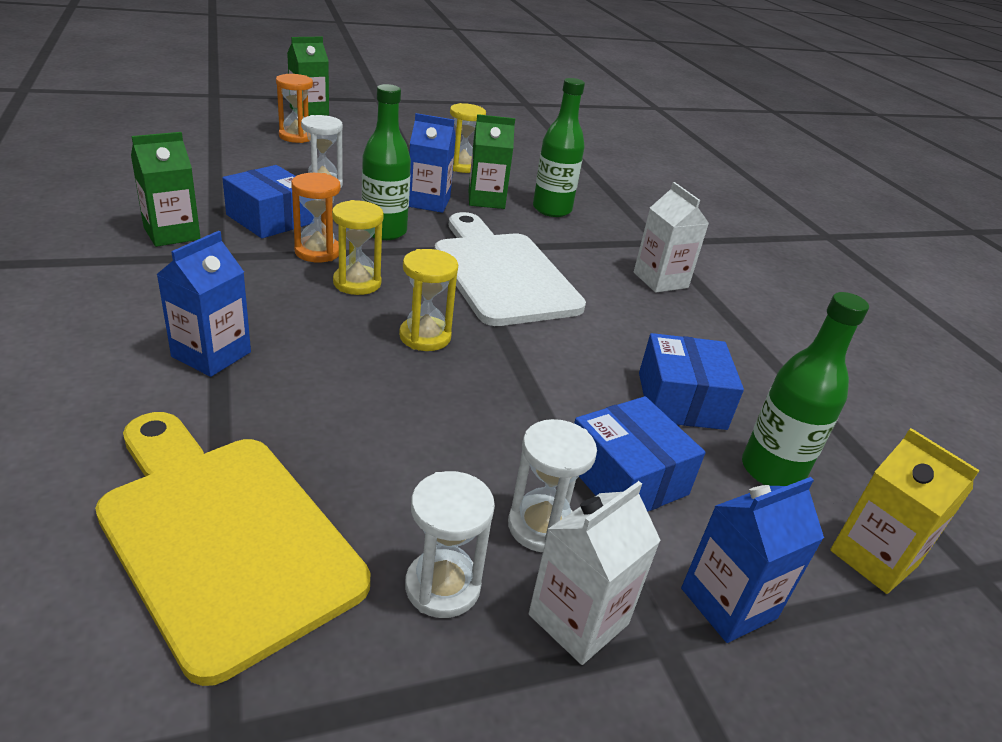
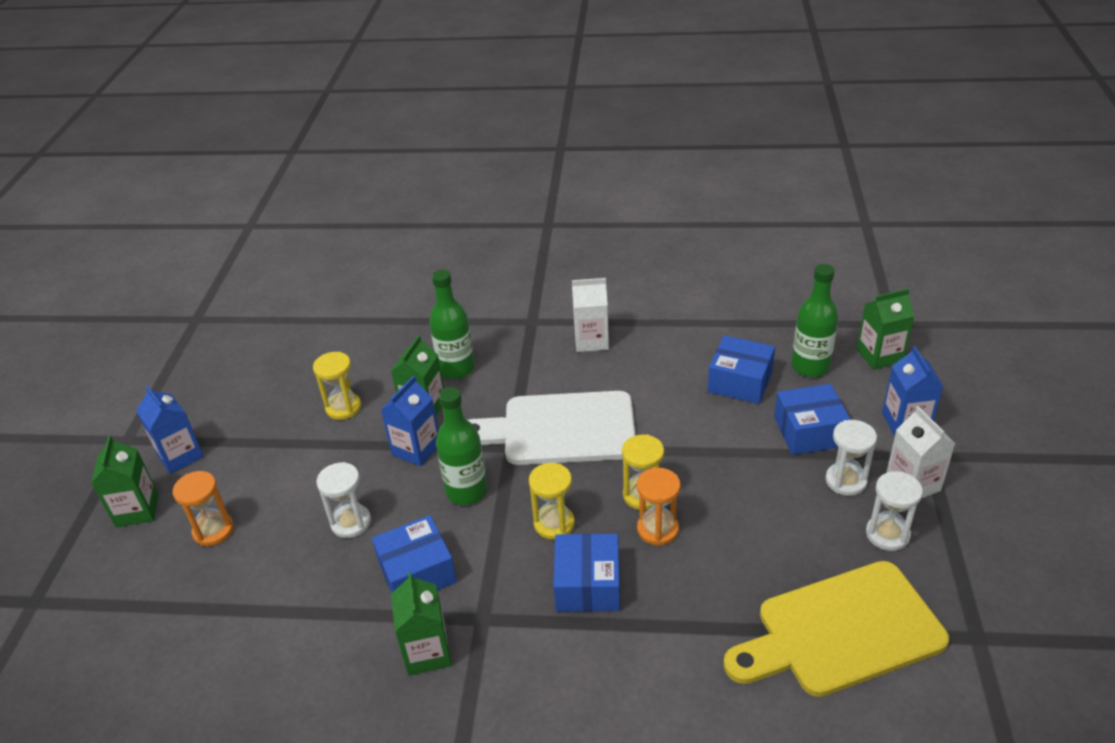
camera: 60 degrees left, 5 degrees up
blue carton [157,231,251,377] -> blue carton moved to [136,386,204,474]
orange hourglass [291,173,340,263] -> orange hourglass moved to [637,468,681,546]
yellow carton [830,428,980,594] -> green carton [857,288,915,370]
none -> blue box [553,533,620,612]

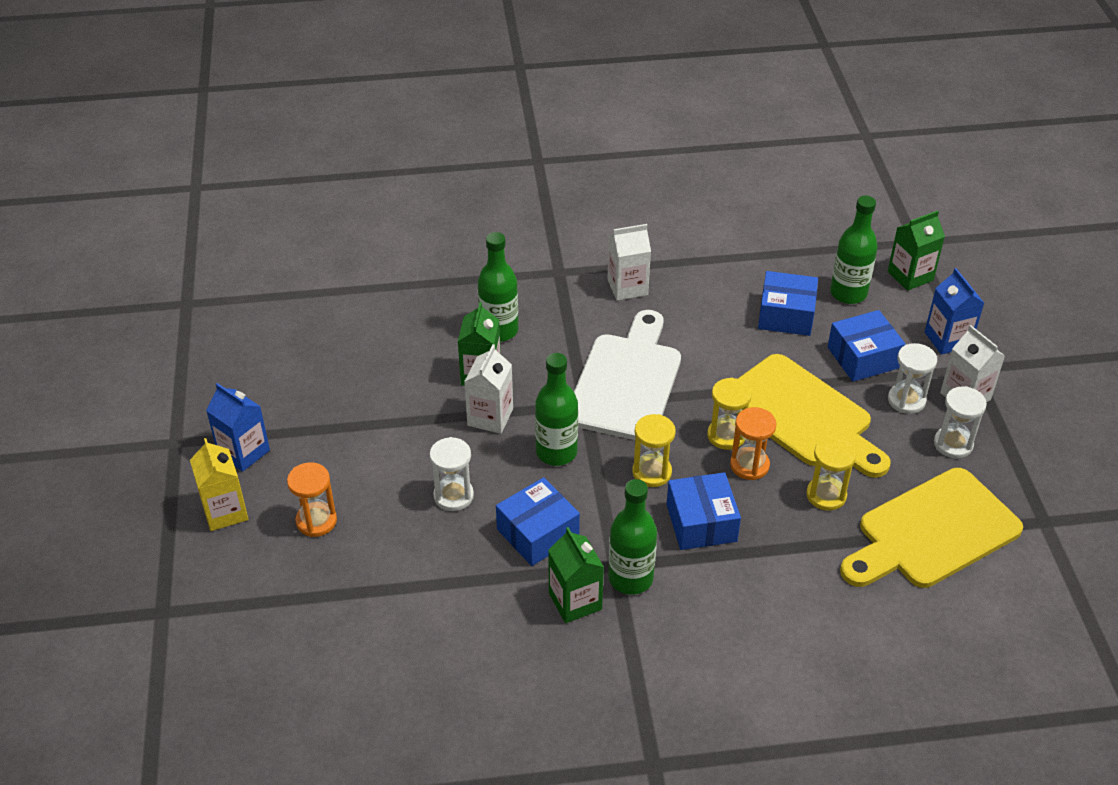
camera: 15 degrees left, 5 degrees up
green carton [91,436,159,527] -> yellow carton [190,438,248,531]
yellow hourglass [313,352,361,420] -> yellow hourglass moved to [806,437,856,511]
blue carton [381,376,439,466] -> white carton [464,344,513,434]
white cutting board [468,391,636,465] -> white cutting board turned 120 degrees clockwise [574,310,681,440]
none -> green bottle [609,479,657,595]
none -> yellow cutting board [736,354,891,478]

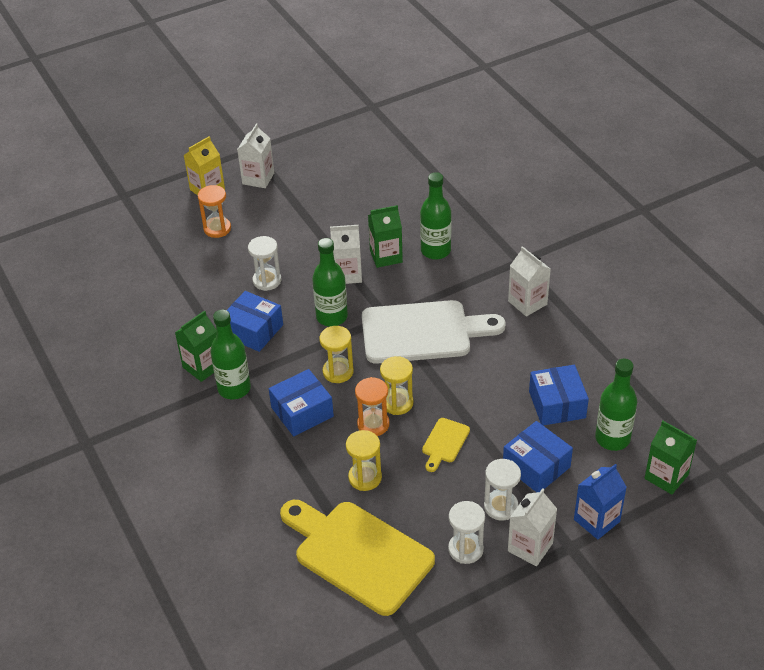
camera: 70 degrees right, 0 degrees up
blue carton [206,383,270,472] -> white carton [237,123,274,188]
yellow cutting board [736,354,891,478] -> yellow cutting board [422,418,470,472], size x0.43

